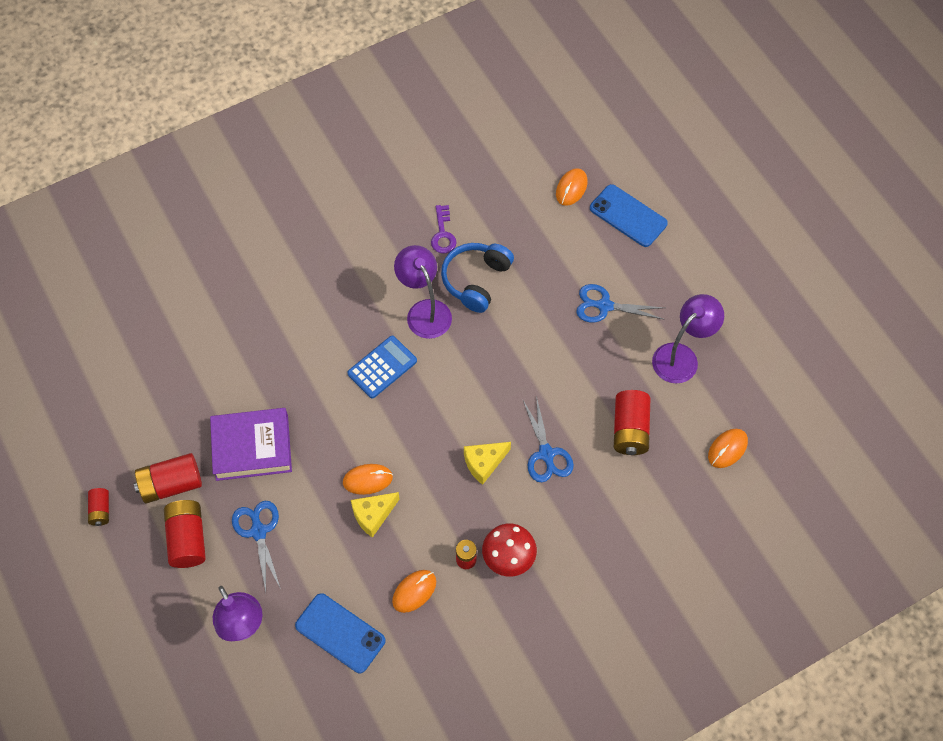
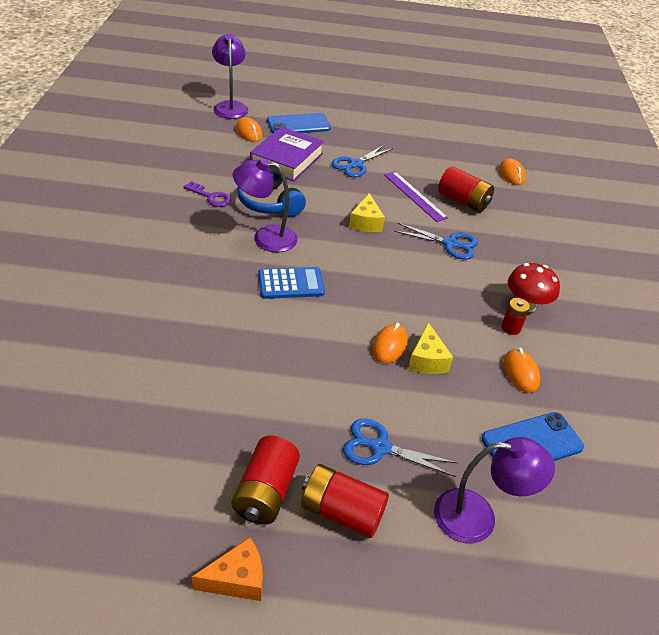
camera: 60 degrees left, 20 degrees down
red battery [88,488,109,526] -> orange cheese [192,537,263,601]
purple book [210,408,292,481] -> purple book moved to [250,127,324,182]
blue calculator [347,336,417,398] -> blue calculator turned 90 degrees clockwise [258,267,325,299]
yellow cheese [464,442,511,485] -> yellow cheese moved to [349,193,385,232]
purple lamp [652,294,724,383] -> purple lamp moved to [212,34,248,119]
none -> purple ruler [384,171,448,222]

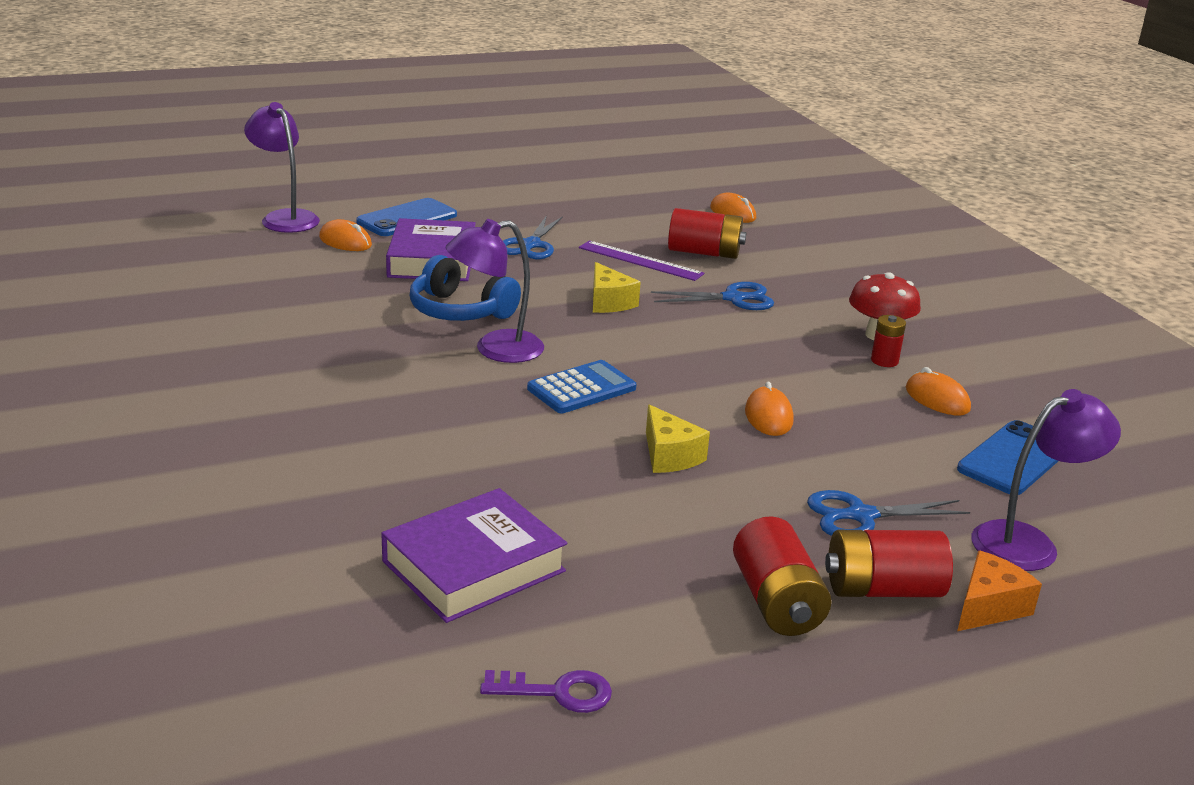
camera: 25 degrees left, 15 degrees down
purple key [183,181,231,207] -> purple key moved to [480,670,612,713]
orange cheese [192,537,263,601] -> orange cheese moved to [957,550,1042,631]
yellow cheese [408,322,453,374] -> yellow cheese moved to [646,404,710,473]
none -> purple book [381,488,567,623]

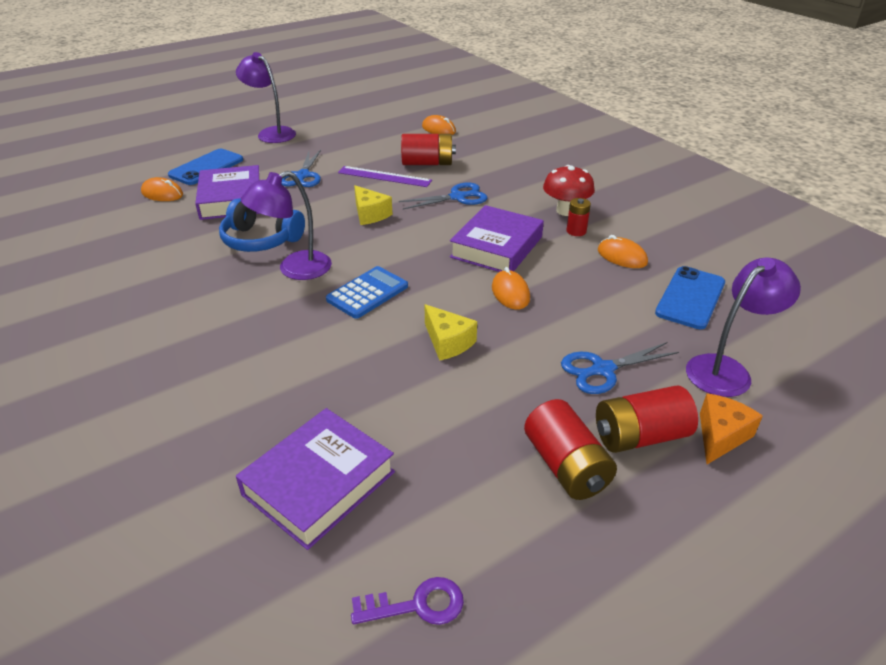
camera: 10 degrees left, 10 degrees up
purple lamp [244,102,320,233] -> purple lamp moved to [236,52,296,143]
none -> purple book [450,205,544,272]

